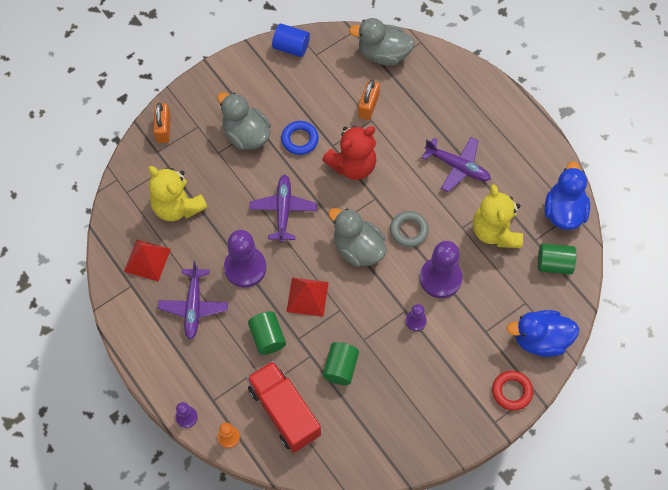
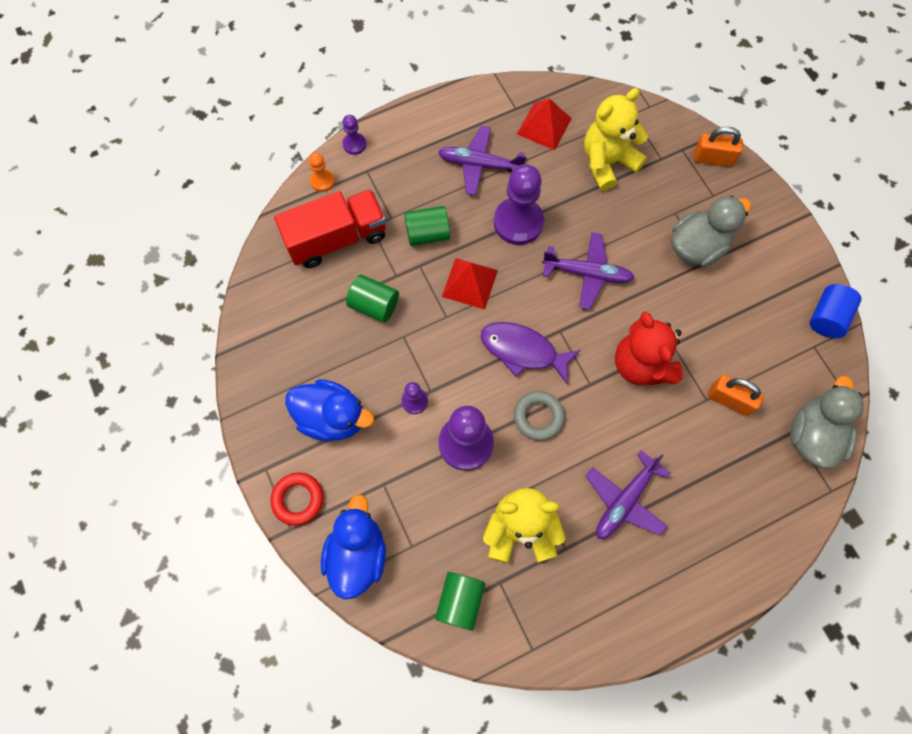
camera: 100 degrees right, 5 degrees up
blue ring [281,121,319,155] -> none
grey duck [329,208,387,267] -> purple fish [481,322,580,384]
blue duck [545,161,590,230] -> blue duck moved to [285,379,374,441]

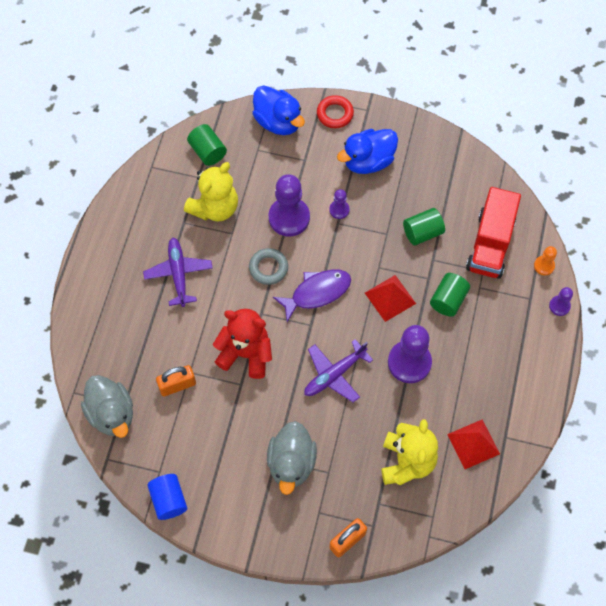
camera: 130 degrees right, 5 degrees down
purple plane [438,126,527,195] -> none

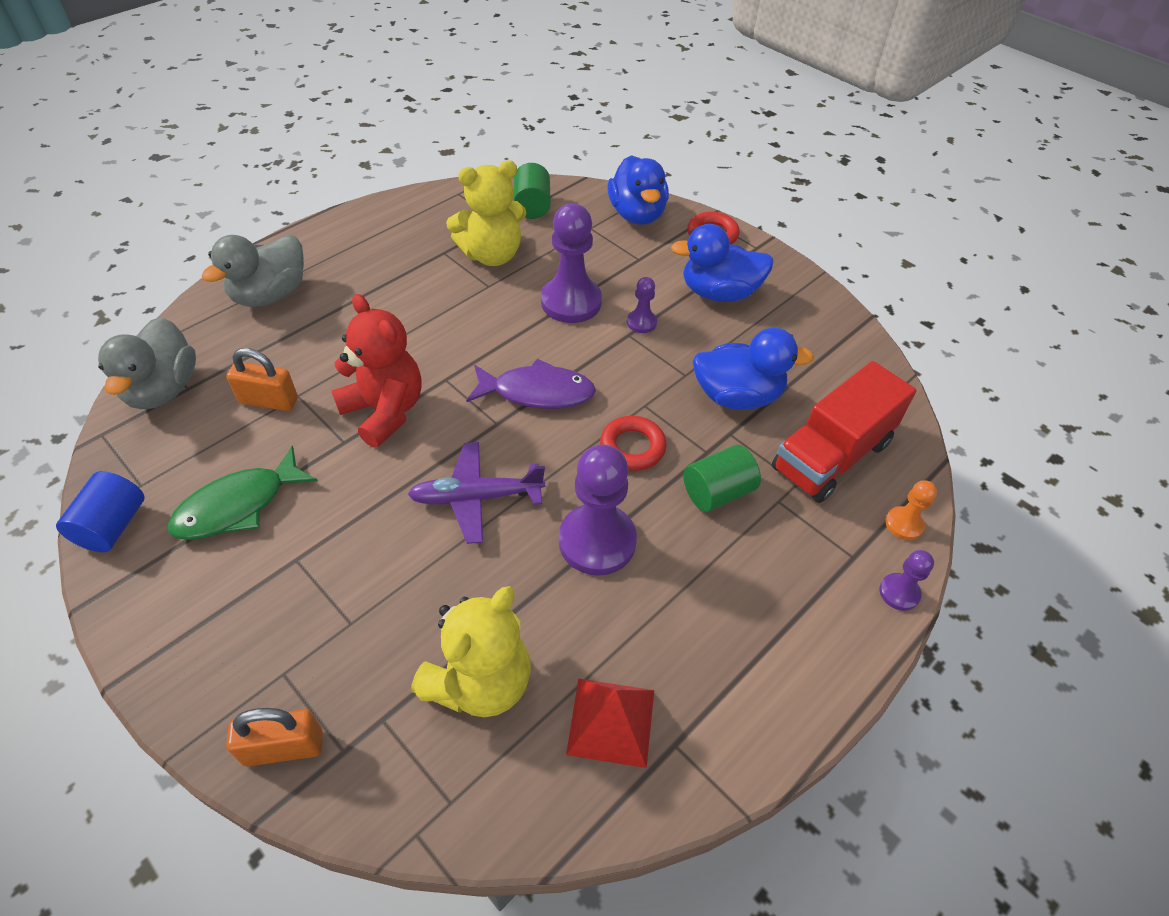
camera: 30 degrees right, 15 degrees down
purple plane [143,238,213,307] -> none
grey ring [249,248,288,285] -> none
grey duck [267,421,317,495] -> grey duck moved to [202,235,304,307]
red pyramid [365,275,416,322] -> red ring [600,416,667,471]
green cylinder [403,208,445,246] -> blue duck [693,328,814,410]
none -> green fish [168,446,318,540]

